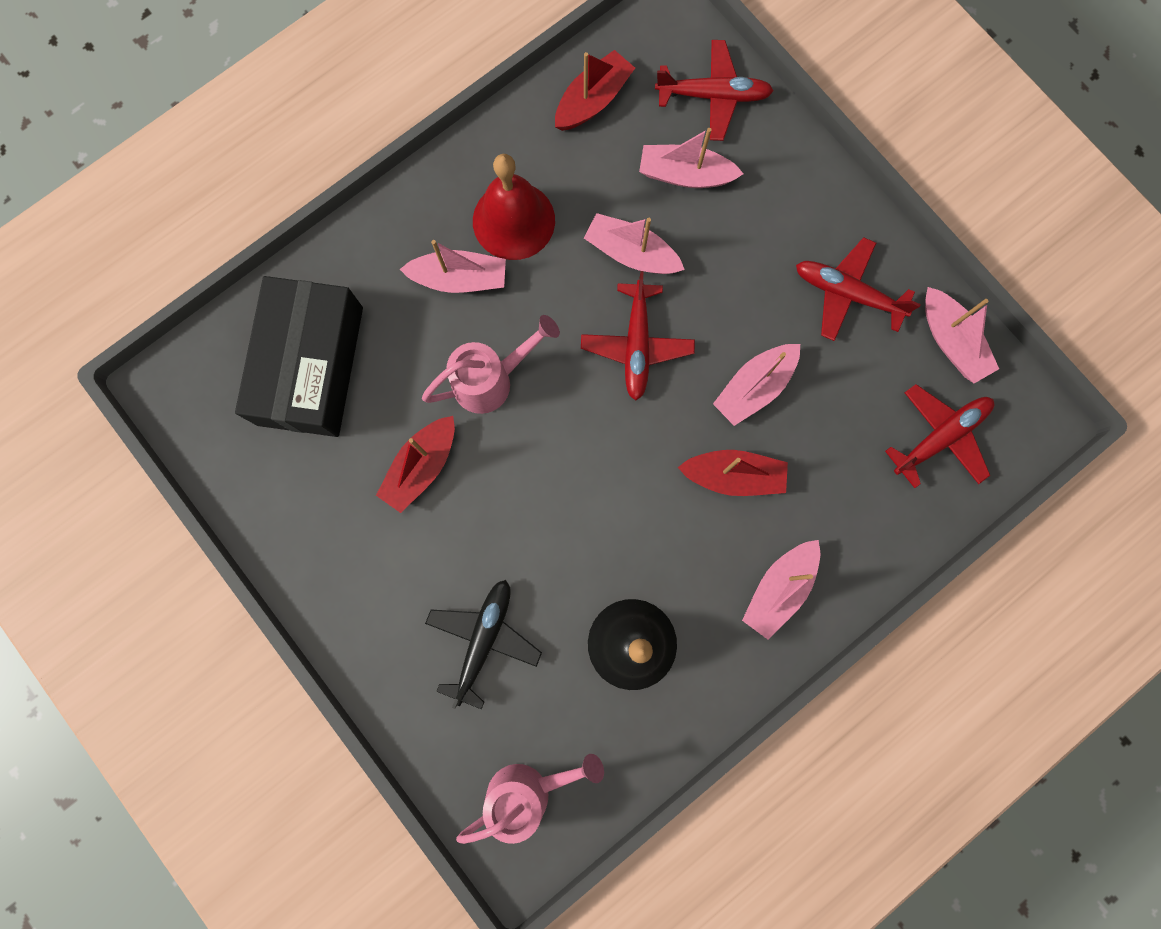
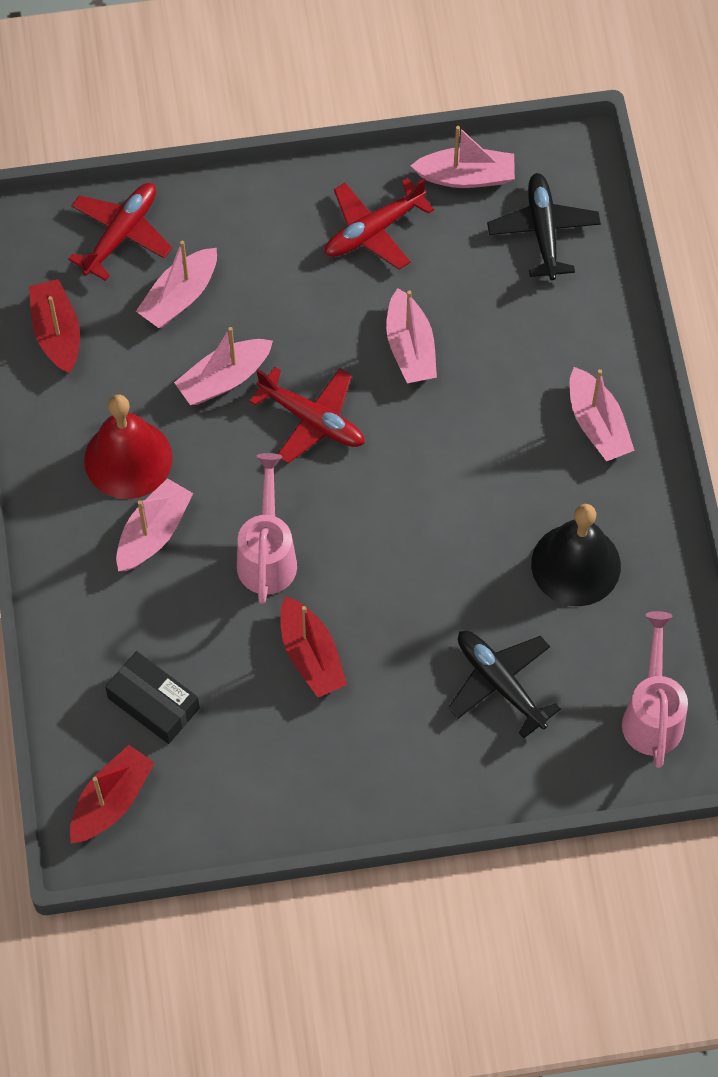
camera: 60 degrees left, 15 degrees down
black box [235,276,363,437] -> black box [105,651,200,744], size x0.54
red boat [678,450,788,496] -> red boat moved to [70,745,155,844]
red plane [885,384,994,488] -> black plane [487,173,601,280]

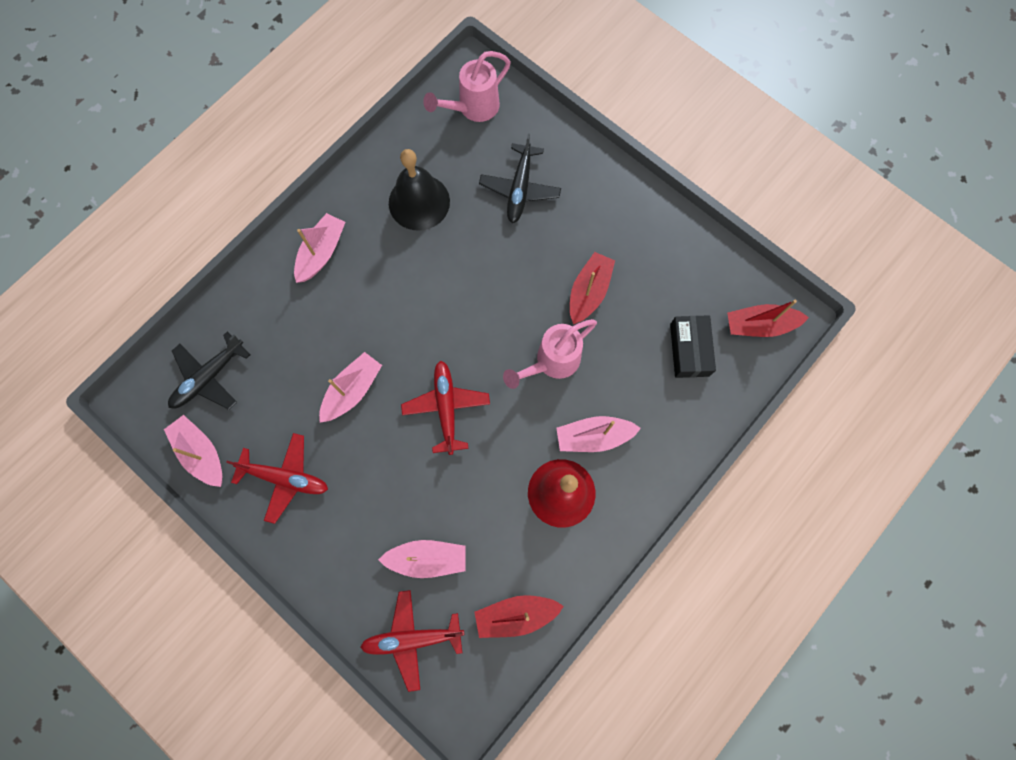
camera: 130 degrees left, 10 degrees up
red boat [29,279,80,374] -> red boat turned 45 degrees clockwise [474,595,564,638]
pink boat [174,327,273,405] -> none

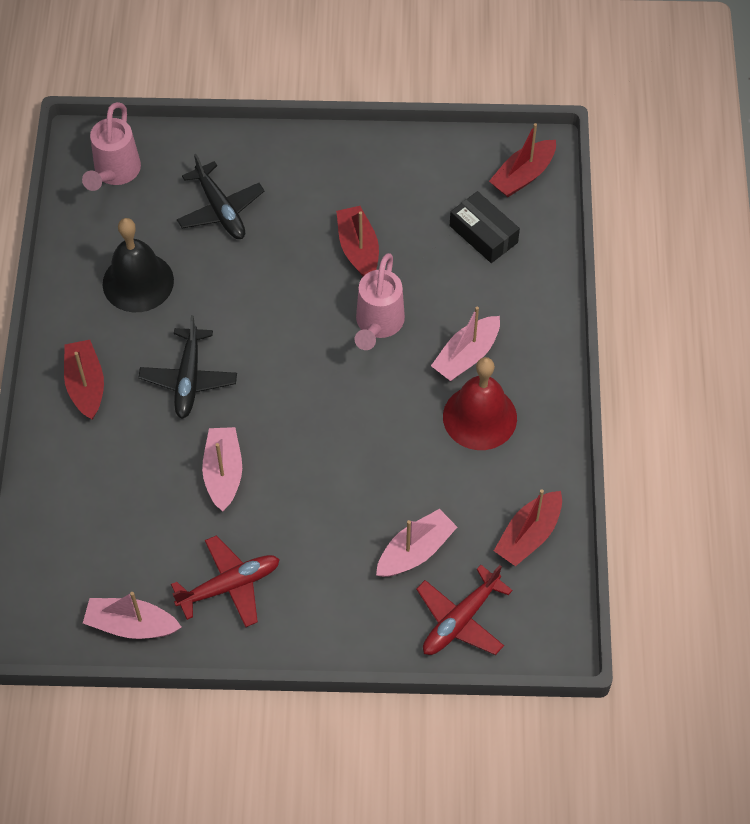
camera: 40 degrees left, 15 degrees down
black plane [168,332,250,410] -> black plane moved to [138,315,237,419]
pink boat [294,213,345,283] -> red boat [64,340,104,420]
red plane [401,361,490,455] -> none

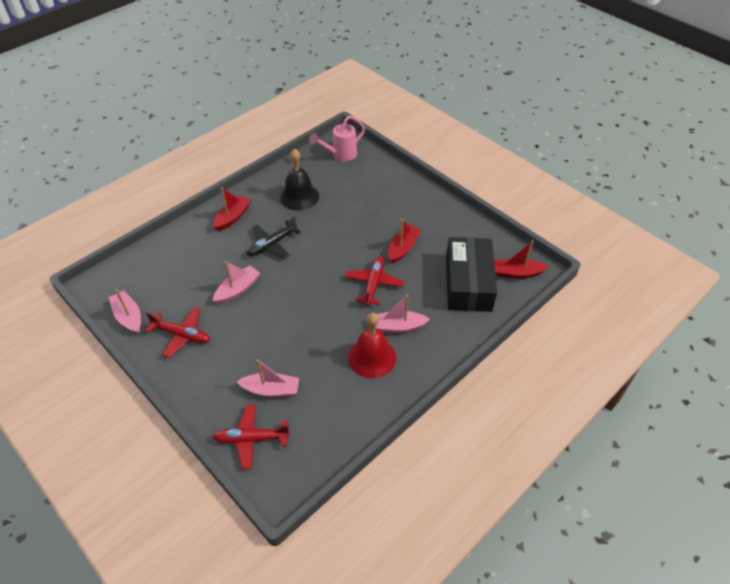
camera: 45 degrees right, 10 degrees down
black plane [177,154,264,239] -> none
pink watering can [355,253,405,350] -> red plane [345,256,404,306]
black box [450,191,520,263] -> black box [446,237,497,312], size x1.83
red boat [494,489,562,566] -> none

